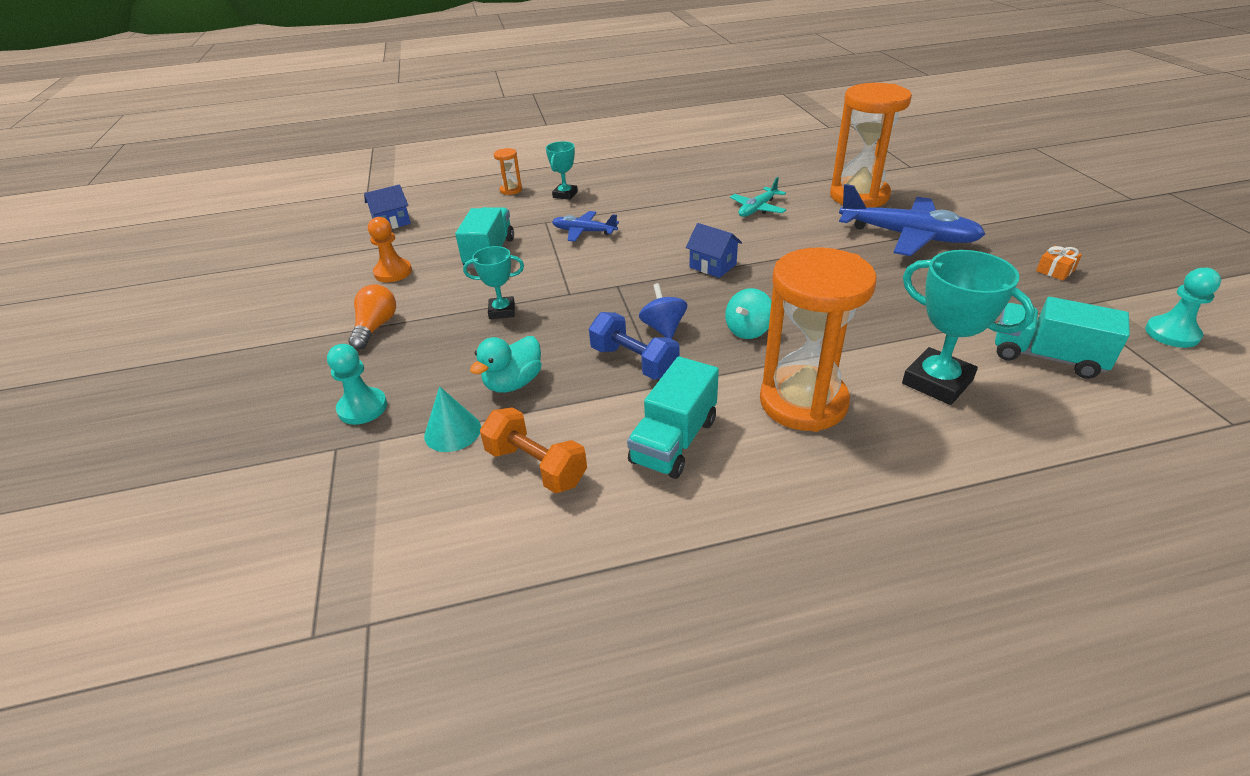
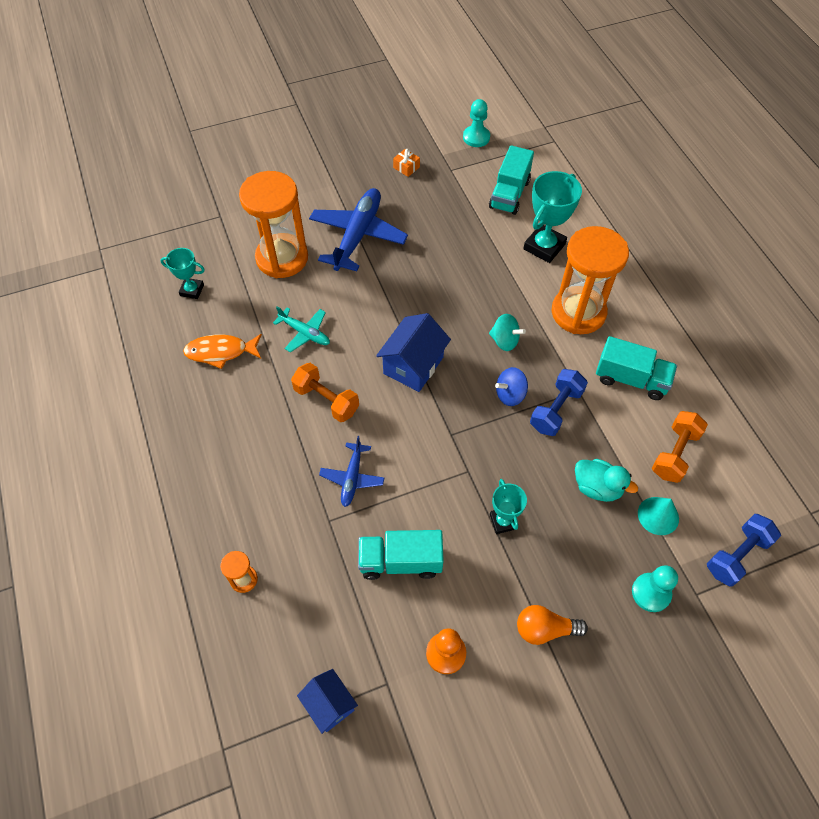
camera: 100 degrees left, 20 degrees up
turquoise trophy [546,141,578,200] -> turquoise trophy moved to [160,248,205,299]
blue house [686,223,742,278] -> blue house [376,313,451,392], size x1.56
none -> orange fish [183,334,262,369]
none -> orange dumbbell [291,363,359,422]
none -> blue dumbbell [707,514,781,586]

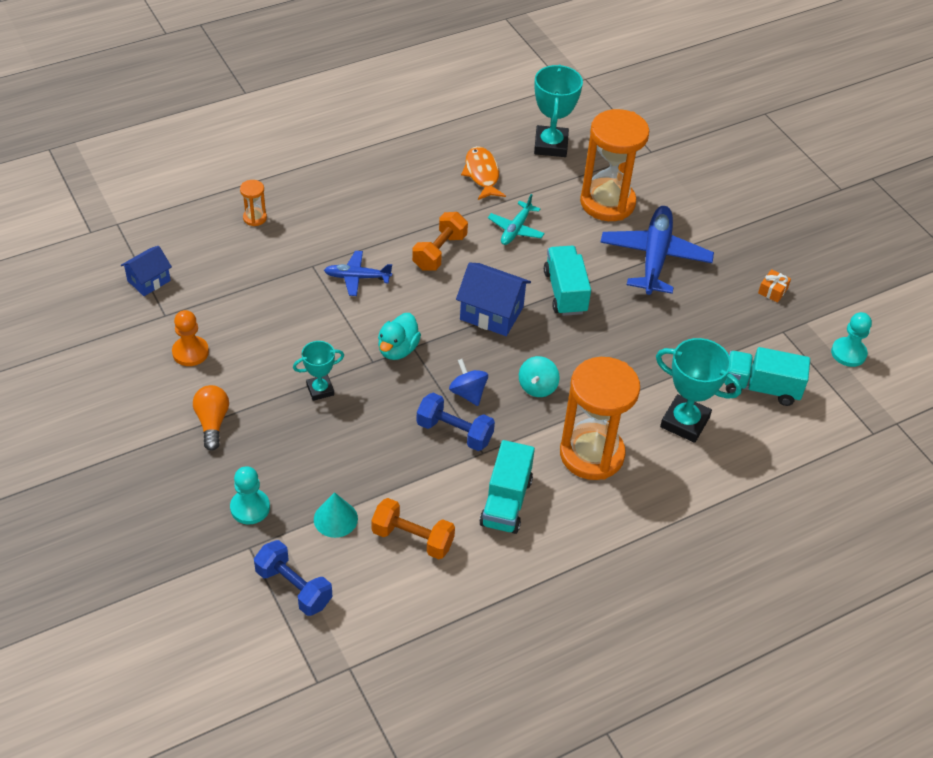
camera: 80 degrees right, 10 degrees down
turquoise trophy [160,248,205,299] -> turquoise trophy [534,65,583,157], size x1.70
blue plane [309,188,408,271] -> blue plane turned 90 degrees counterclockwise [600,206,714,295]
turquoise truck [358,530,444,580] -> turquoise truck moved to [544,246,591,316]
turquoise duck [575,459,638,502] -> turquoise duck moved to [378,313,421,360]

